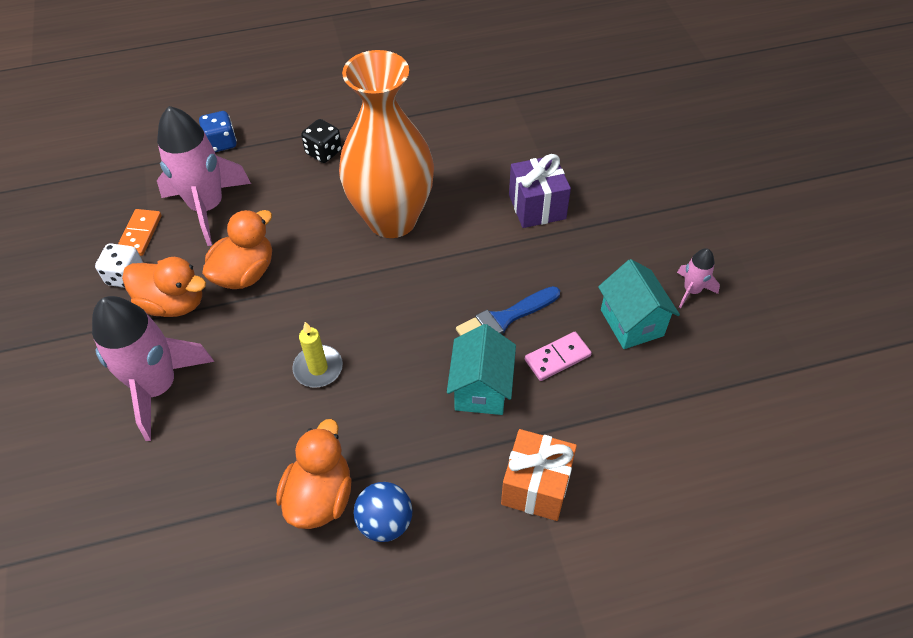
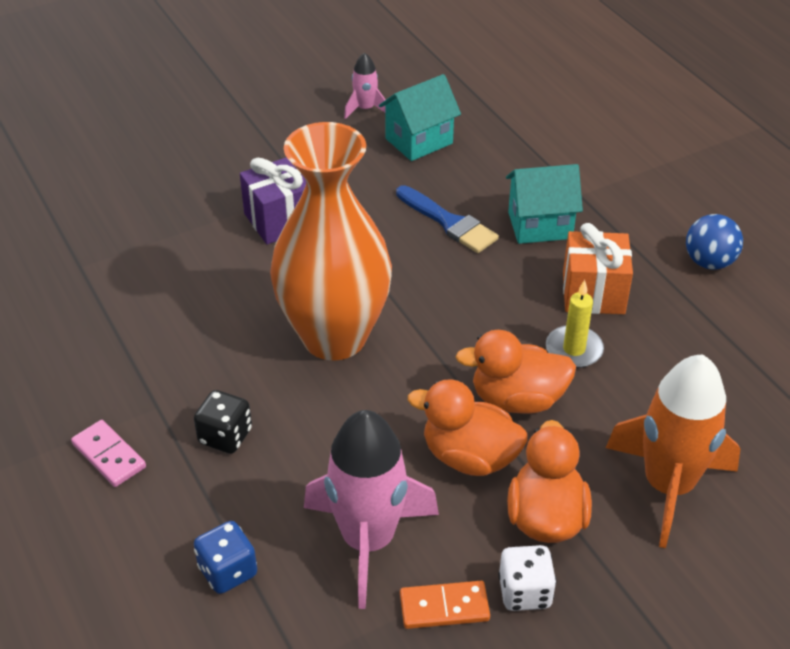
camera: 105 degrees left, 10 degrees down
pink rocket [92,296,214,441] -> orange rocket [606,354,741,548]
orange duck [276,419,352,529] -> orange duck moved to [456,330,576,414]
orange gift [501,429,577,521] -> orange gift moved to [563,223,633,314]
pink domino [525,332,592,381] -> pink domino moved to [71,420,146,487]

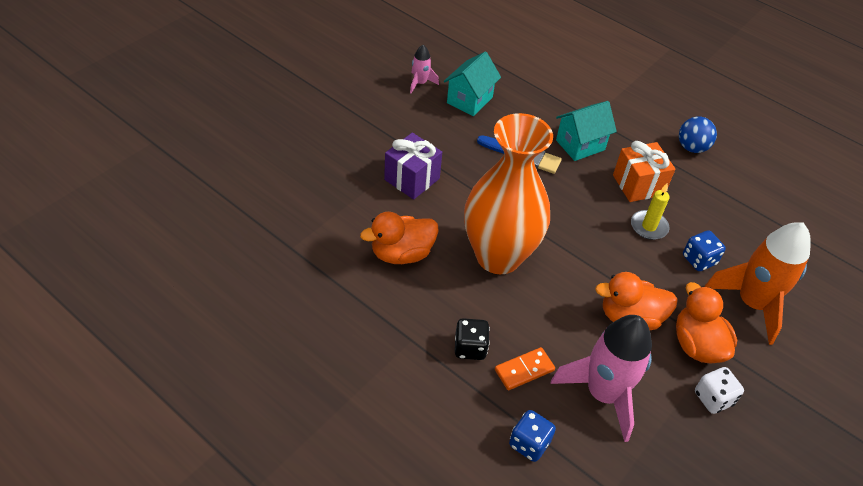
camera: 25 degrees left, 5 degrees up
pink domino [71,420,146,487] -> none
orange domino [400,581,490,629] -> orange domino moved to [495,347,555,390]
orange duck [456,330,576,414] -> orange duck moved to [360,212,439,264]
none -> blue dice [683,230,726,271]

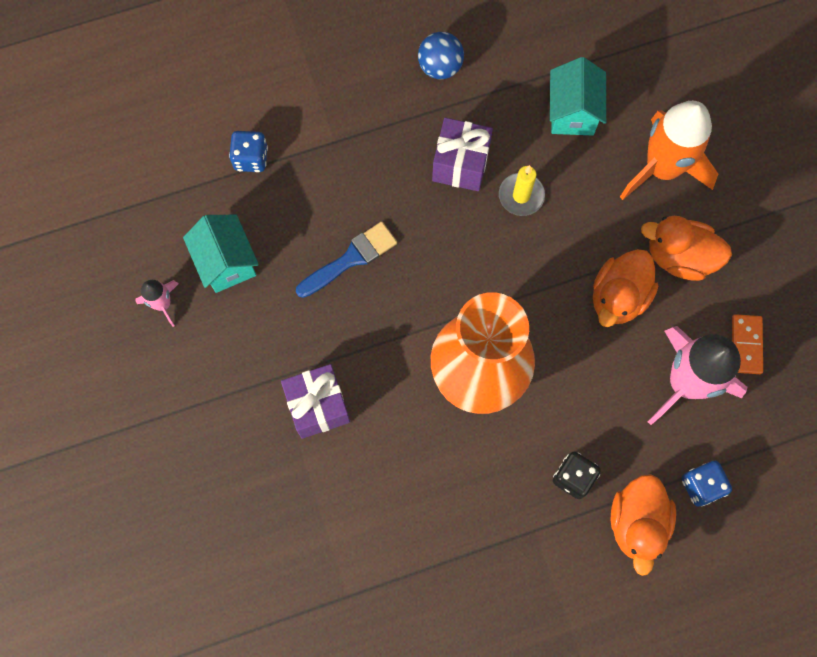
camera: 55 degrees left, 25 degrees up
orange duck [360,212,439,264] -> orange duck moved to [611,474,676,576]
orange domino [495,347,555,390] -> orange domino moved to [732,314,763,374]
turquoise house [556,101,617,161] -> turquoise house moved to [550,57,606,136]
orange gift [613,141,675,202] -> purple gift [432,118,493,191]
blue dice [683,230,726,271] -> blue dice moved to [229,131,268,172]
white dice [695,367,744,414] -> none

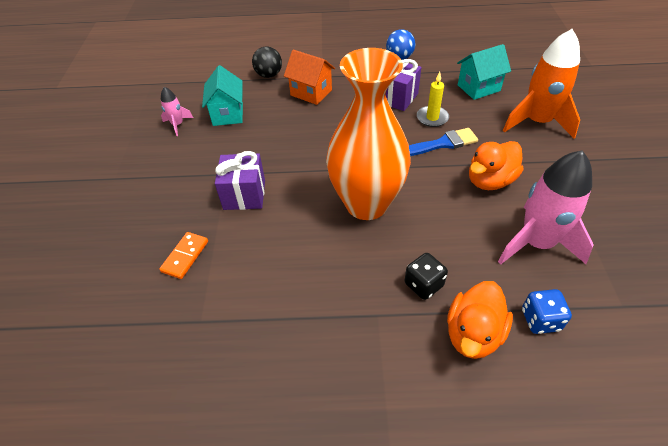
camera: 20 degrees right, 25 degrees down
blue dice [229,131,268,172] -> black ball [252,46,282,78]
blue brush [296,221,397,298] -> blue brush moved to [409,128,478,156]
turquoise house [550,57,606,136] -> turquoise house turned 45 degrees clockwise [457,44,511,100]
orange duck [641,216,732,281] -> none
orange domino [732,314,763,374] -> orange domino moved to [160,232,208,279]
none -> orange house [284,50,335,105]

